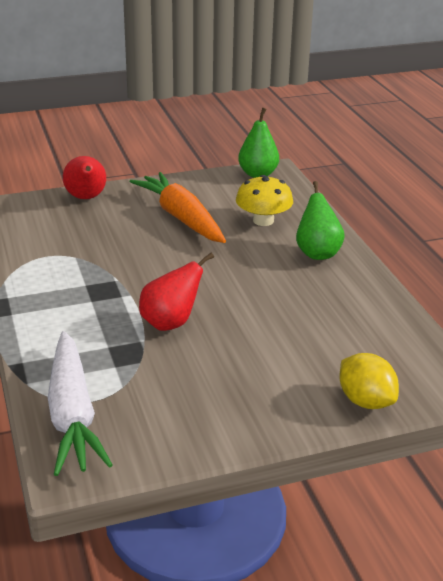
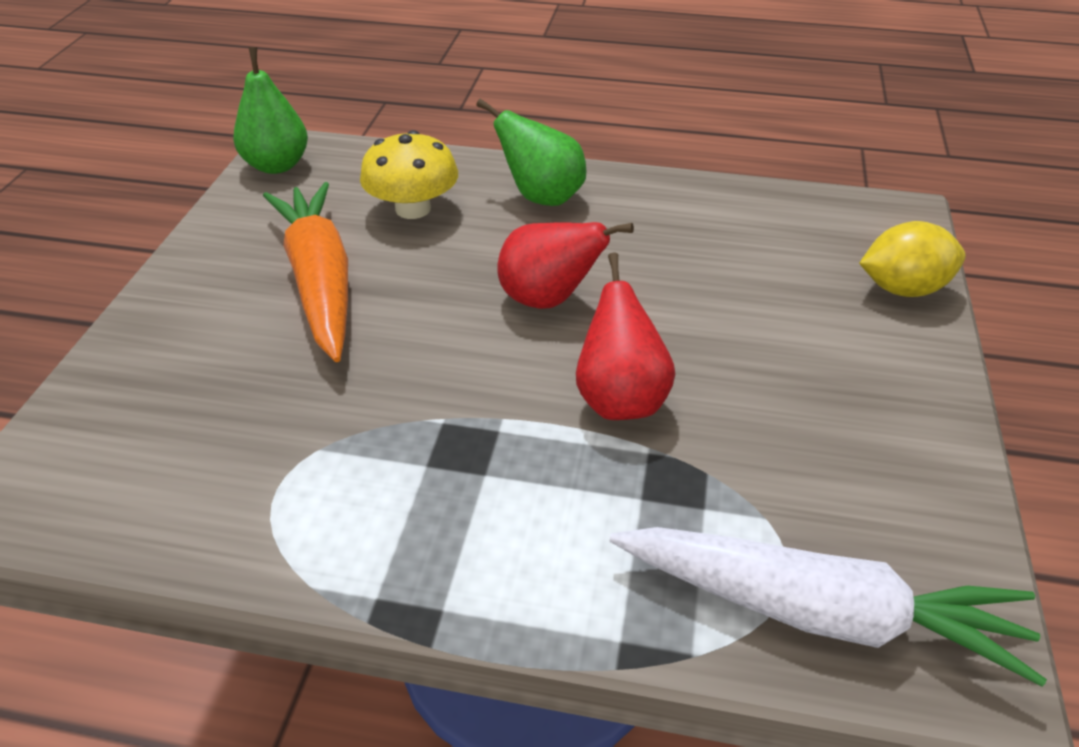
camera: 60 degrees left, 10 degrees up
red pear [63,156,106,199] -> red pear moved to [497,222,634,309]
orange carrot [130,172,226,243] -> orange carrot turned 75 degrees clockwise [263,182,348,362]

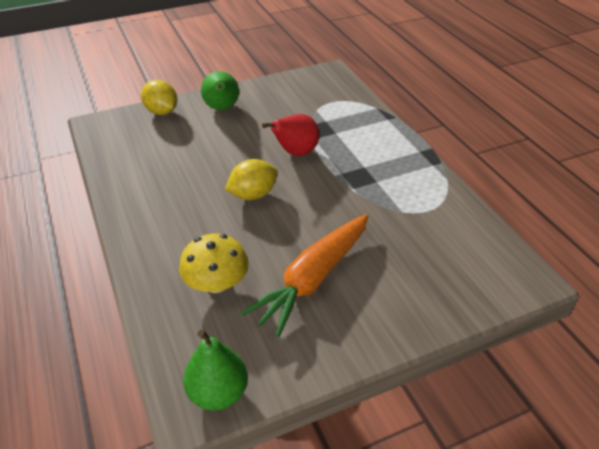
camera: 125 degrees left, 0 degrees up
green pear [476,99,586,206] -> green pear moved to [201,71,239,110]
red pear [497,222,634,309] -> yellow lemon [225,159,278,200]
white carrot [610,527,1047,686] -> none

